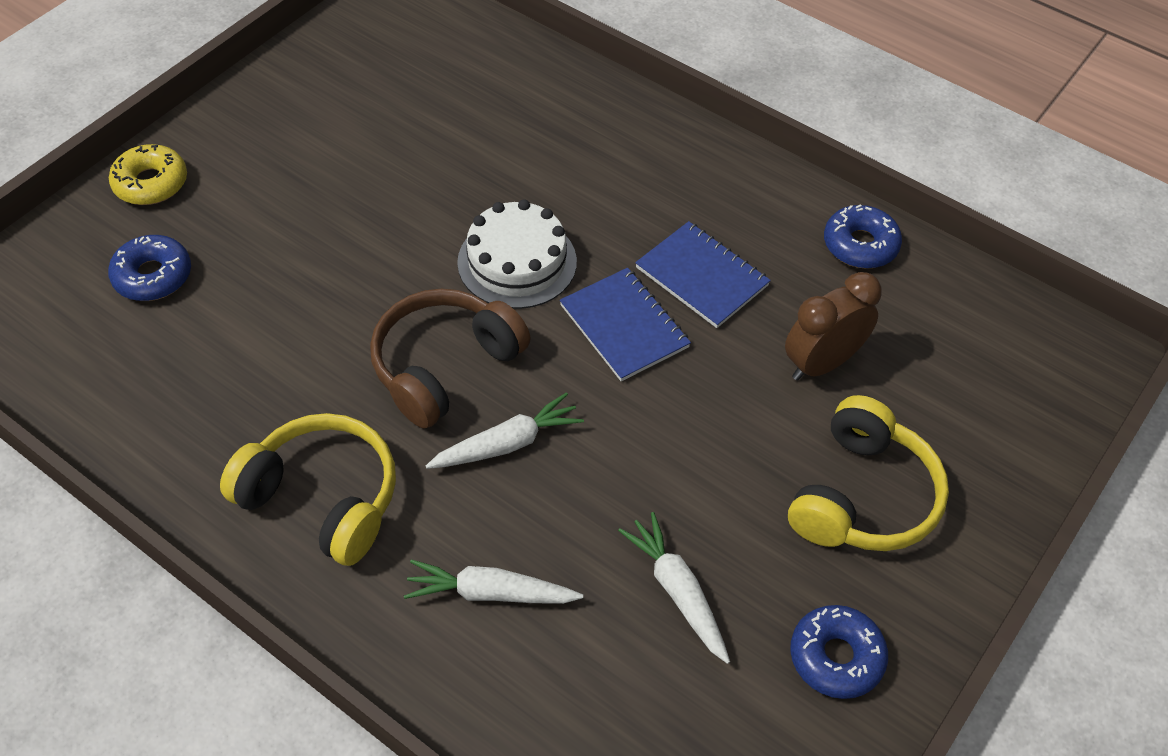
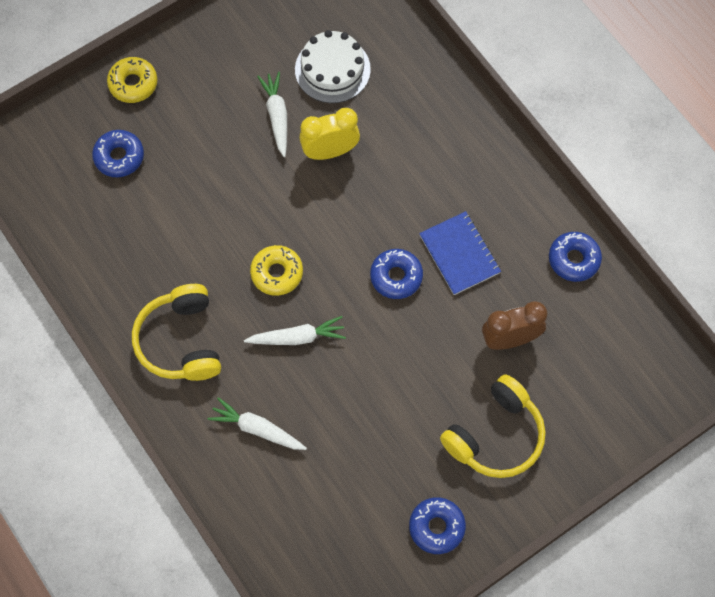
camera: 20 degrees right, 15 degrees up
yellow headphones [220,413,396,566] -> yellow headphones turned 150 degrees counterclockwise [132,284,221,381]
brown headphones [370,289,531,428] -> yellow donut [250,245,303,296]
white cake [457,199,577,309] -> white cake moved to [295,30,371,103]
blue notebook [560,268,691,382] -> blue donut [370,249,423,299]
white carrot [618,512,730,664] -> white carrot moved to [257,72,287,157]
none -> yellow clock [299,108,360,160]

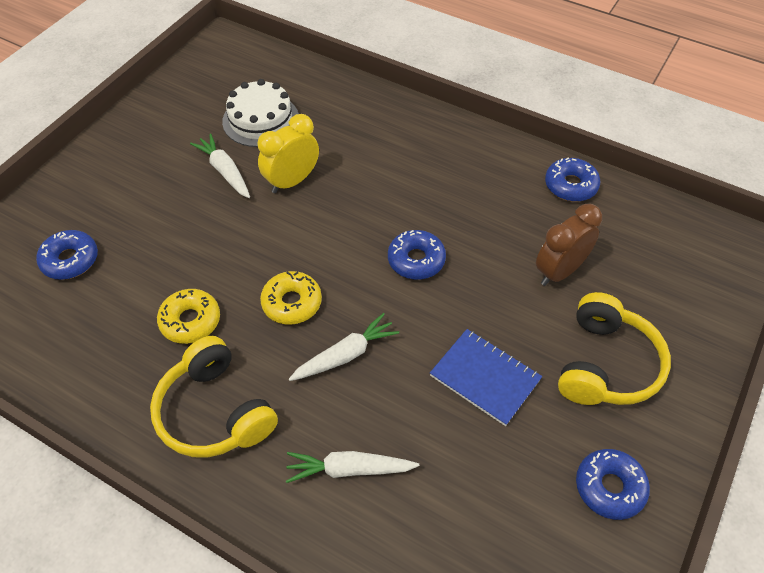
camera: 25 degrees left, 15 degrees down
yellow donut [107,57,157,103] -> yellow donut moved to [157,289,220,344]
blue notebook [419,211,501,295] -> blue notebook moved to [430,329,542,426]

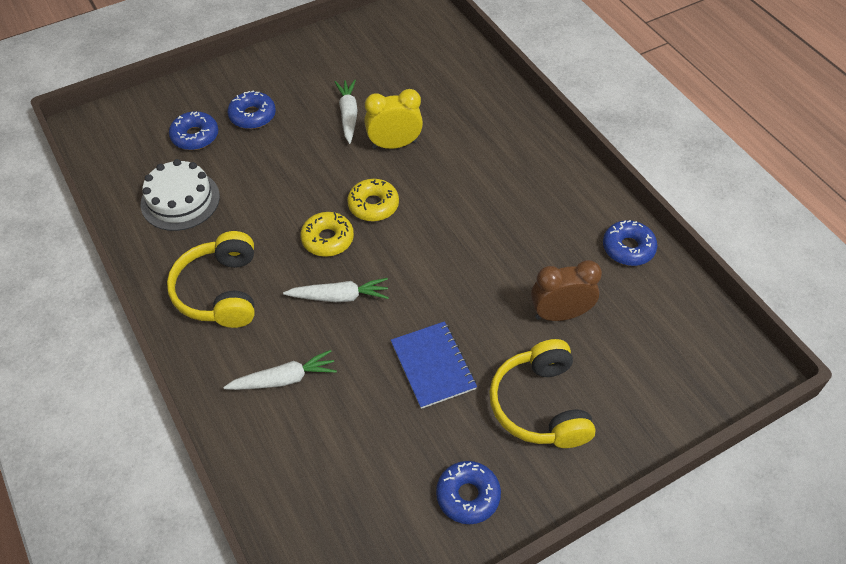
camera: 30 degrees right, 0 degrees up
yellow donut [157,289,220,344] -> yellow donut moved to [347,179,399,221]
white cake [222,79,299,147] -> white cake moved to [141,159,220,231]
white carrot [286,451,419,483] -> white carrot turned 135 degrees clockwise [224,350,337,390]
blue donut [388,230,446,280] -> blue donut moved to [227,90,276,129]
yellow headphones [558,292,671,405] -> yellow headphones turned 120 degrees clockwise [489,339,596,448]

